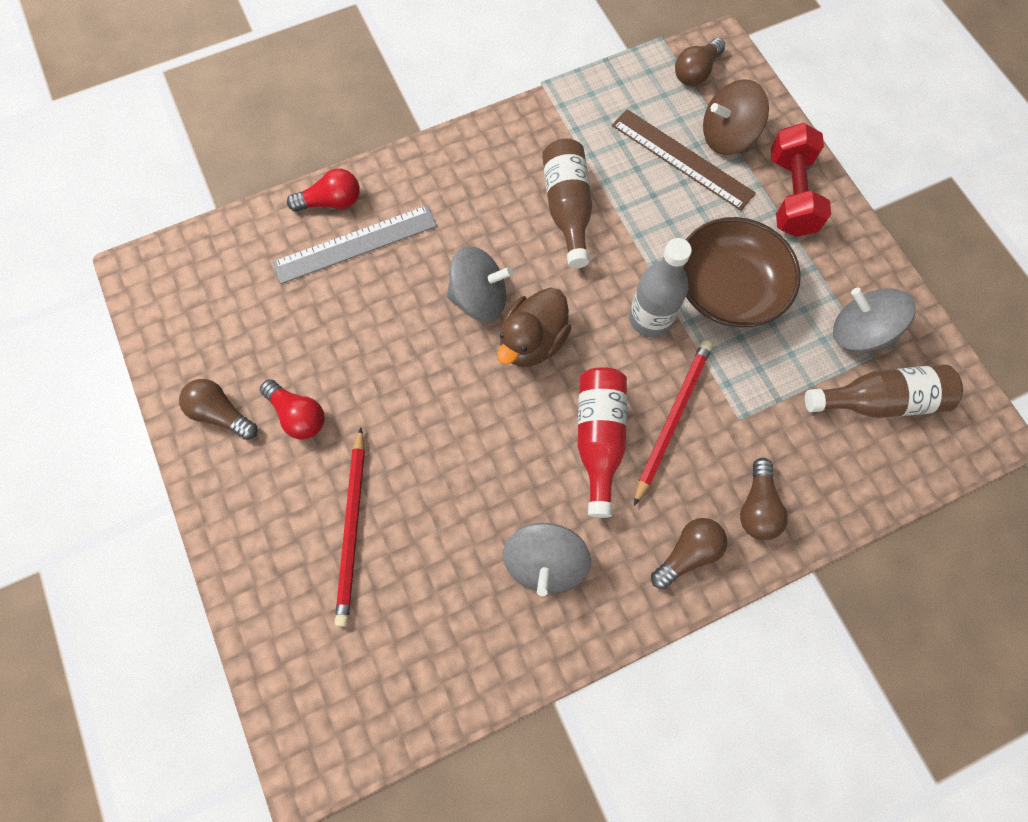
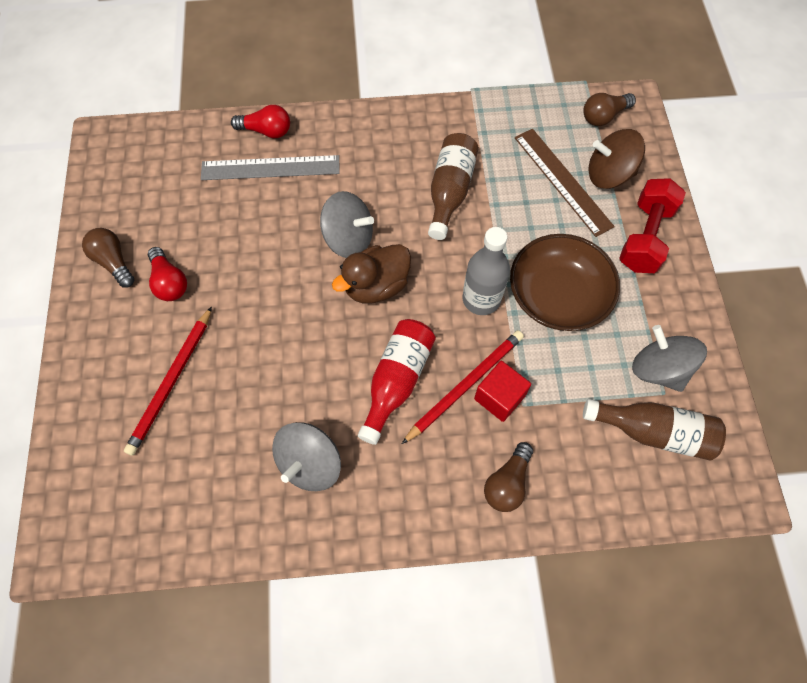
camera: 20 degrees right, 5 degrees down
brown light bulb [651,518,728,589] -> none
none -> red cube [474,361,531,422]

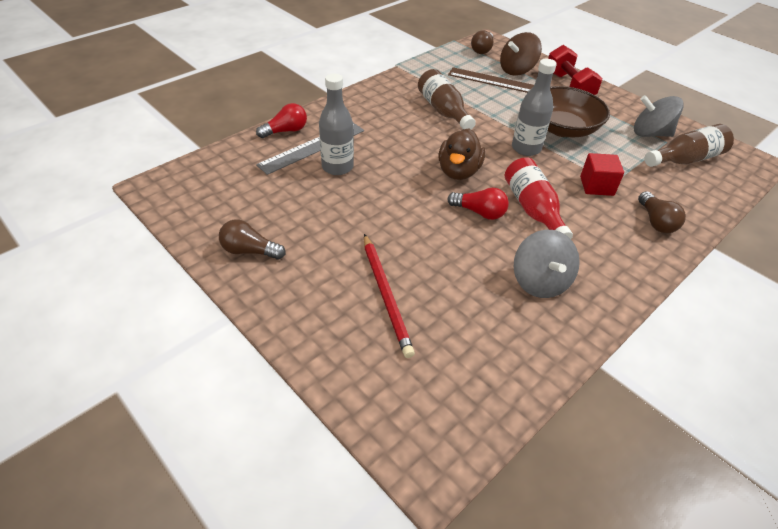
camera: 40 degrees left, 20 degrees down
red light bulb [148,247,187,301] -> red light bulb moved to [447,188,509,220]
grey spinning top [320,191,374,258] -> none
red pencil [402,330,524,444] -> none
none -> grey bottle [319,73,354,175]

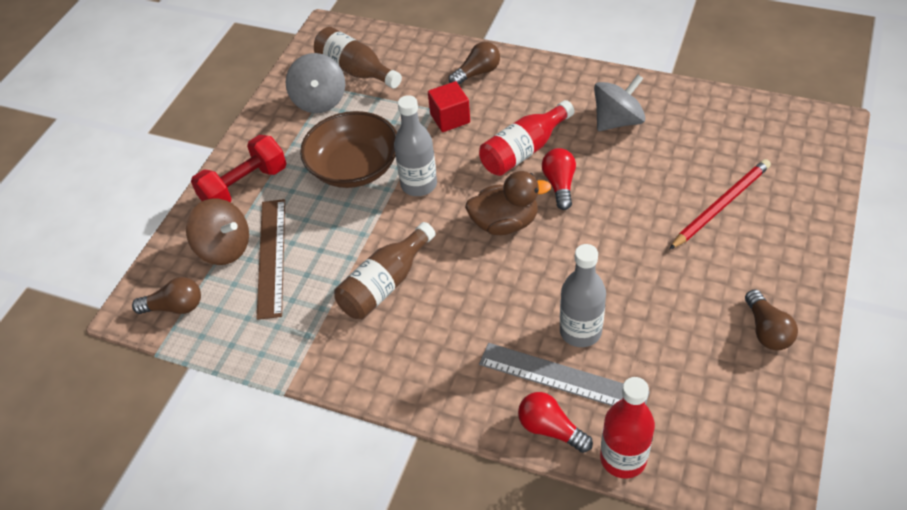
camera: 110 degrees left, 5 degrees up
none -> red bottle [600,377,655,479]

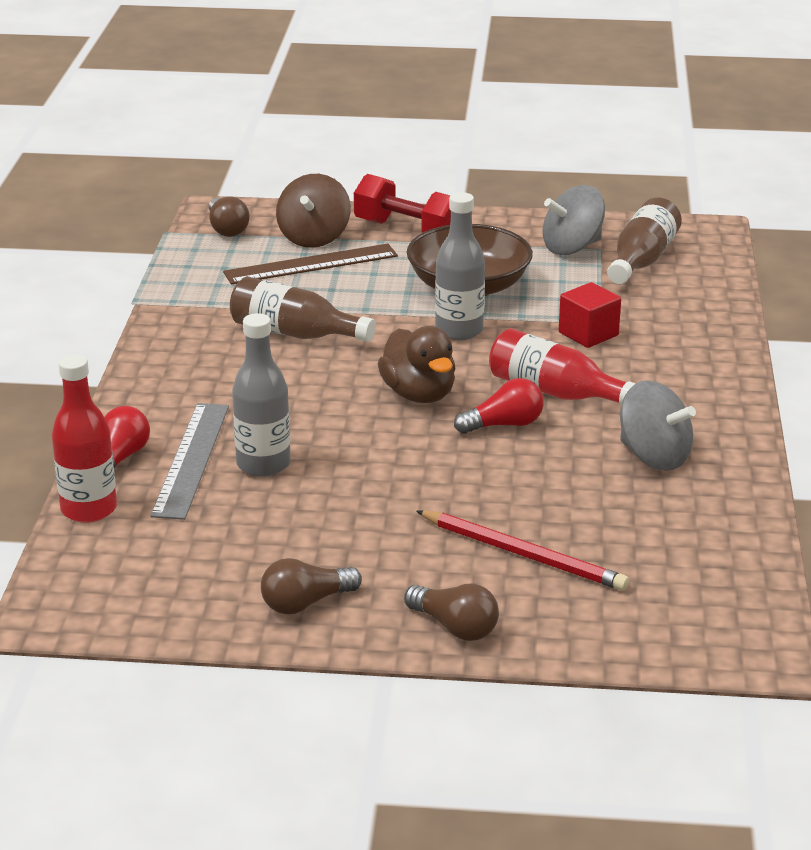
camera: 70 degrees right, 20 degrees down
brown light bulb [449,42,500,84] -> brown light bulb moved to [404,584,499,641]

